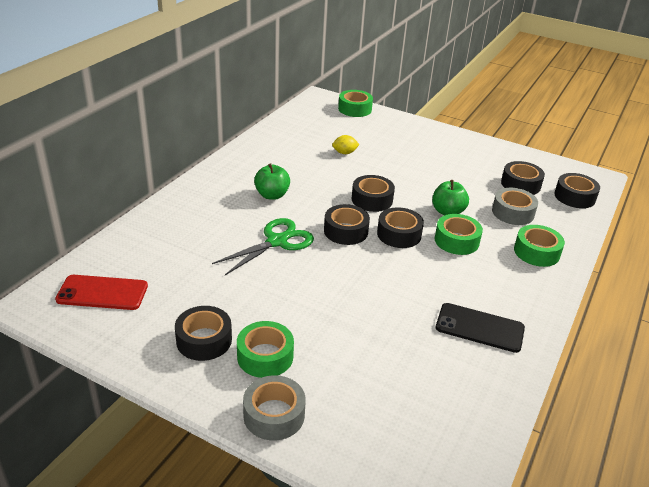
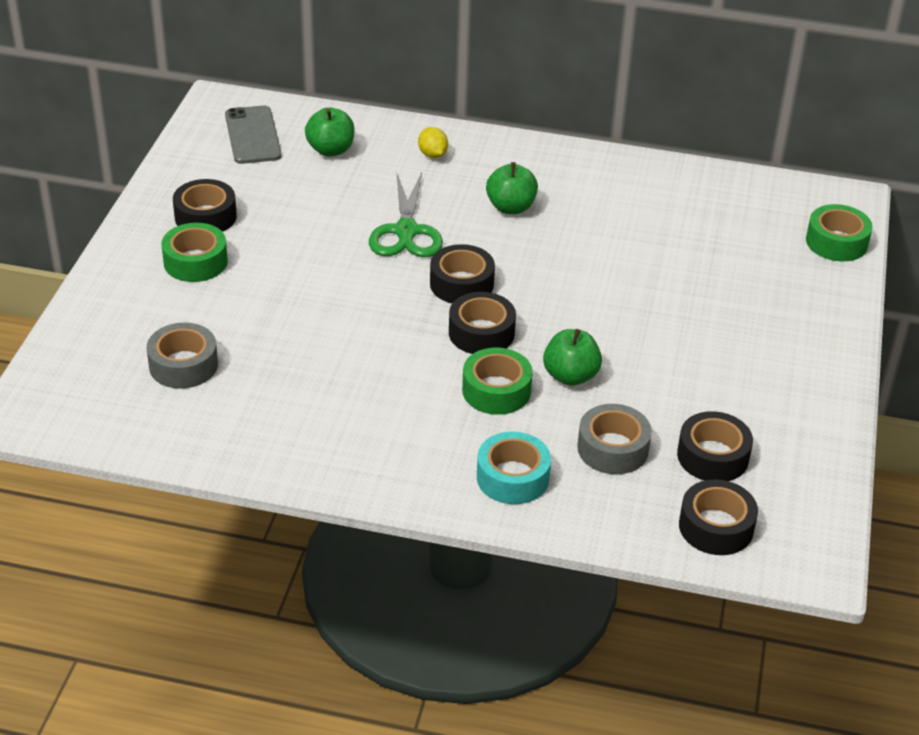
camera: 75 degrees right, 5 degrees up
red phone [55,275,148,310] -> grey phone [225,105,282,164]
green scissors [212,218,314,275] -> green scissors turned 60 degrees clockwise [369,172,443,257]
grey tape [243,375,306,440] -> grey tape moved to [147,323,218,389]
yellow lemon [332,135,360,154] -> yellow lemon moved to [418,127,448,158]
black tape [352,175,395,212] -> none
black phone [436,303,525,353] -> none
green tape [514,225,565,267] -> turquoise tape [477,432,551,504]
none -> green apple [305,107,355,157]

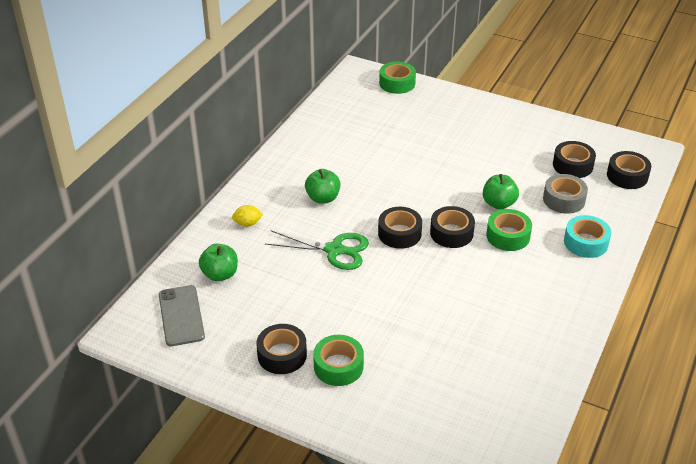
camera: 75 degrees left, 0 degrees up
grey tape [147,323,218,389] -> none
grey phone [225,105,282,164] -> grey phone turned 75 degrees clockwise [159,285,205,346]

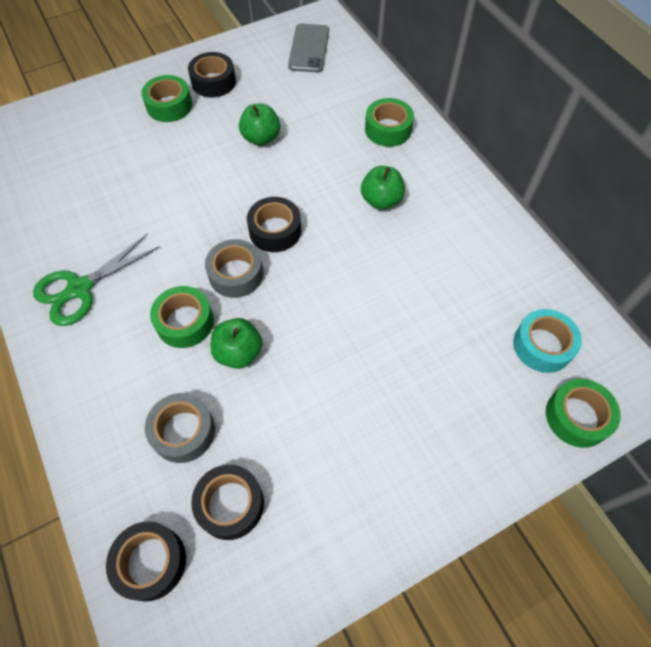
camera: 125 degrees right, 20 degrees up
grey phone [159,285,205,346] -> grey phone turned 75 degrees clockwise [288,24,329,72]
green apple [199,244,238,281] -> green apple moved to [239,103,280,146]
yellow lemon [232,205,263,227] -> green tape [365,98,414,147]
green scissors [265,230,369,270] -> green scissors moved to [33,233,160,326]
black tape [430,206,475,248] -> grey tape [205,239,264,298]
turquoise tape [564,215,611,258] -> turquoise tape moved to [513,309,582,373]

